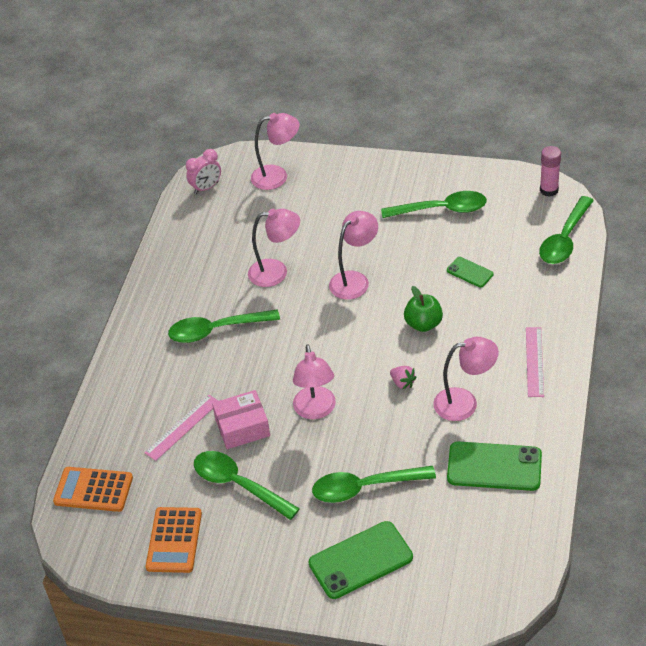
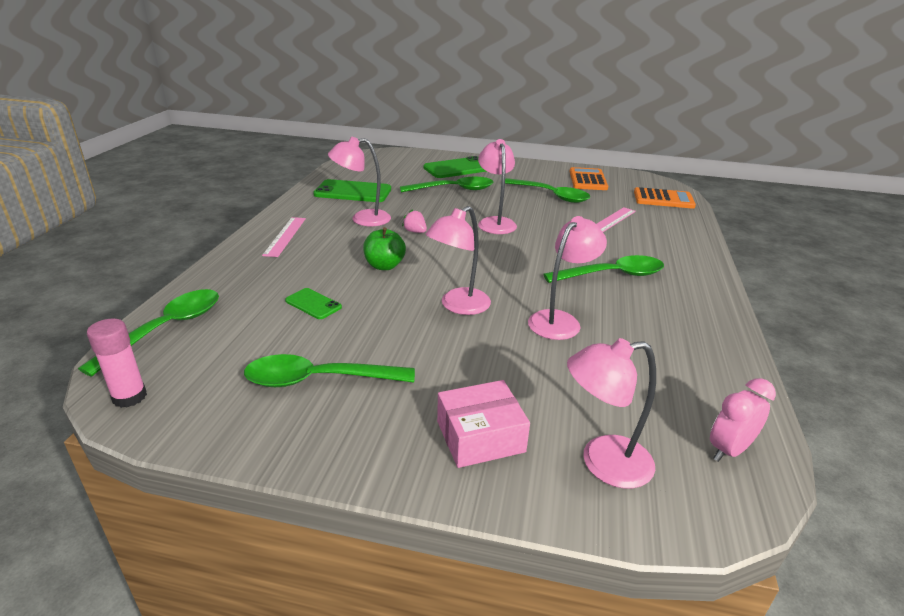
camera: 175 degrees right, 15 degrees down
pink box [212,390,270,449] -> pink box moved to [437,380,530,468]
pink lamp [248,209,300,287] -> pink lamp turned 135 degrees clockwise [528,216,607,340]

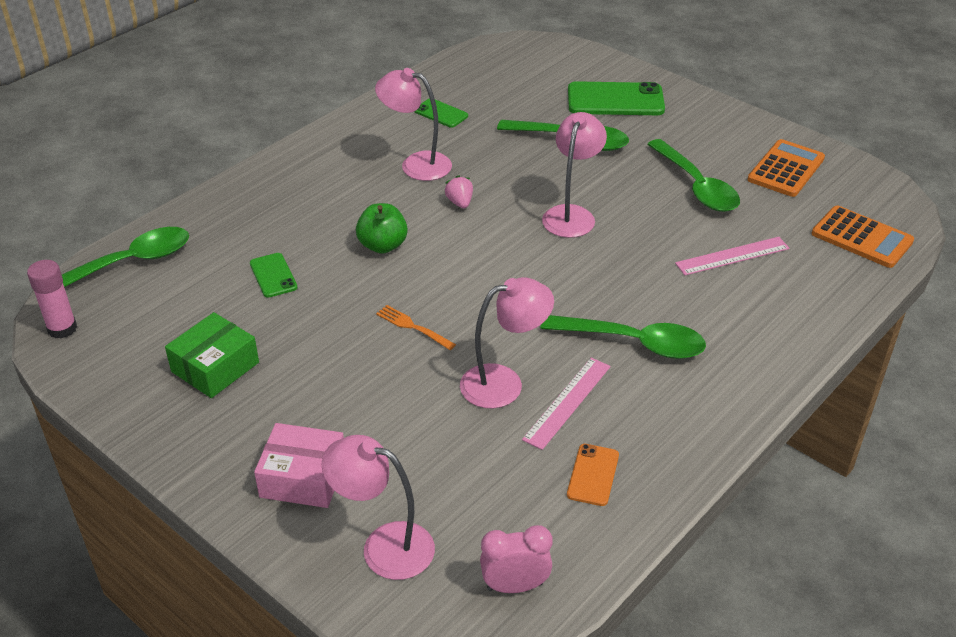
camera: 30 degrees right, 10 degrees up
green spoon [244,354,415,387] -> green box [165,312,259,398]
pink ruler [262,217,306,257] -> pink ruler moved to [522,358,611,450]
green phone [313,179,391,202] -> green phone [414,98,468,128], size x0.53
pink lamp [426,206,491,315] -> orange fork [376,305,456,350]
none -> orange phone [567,444,619,506]

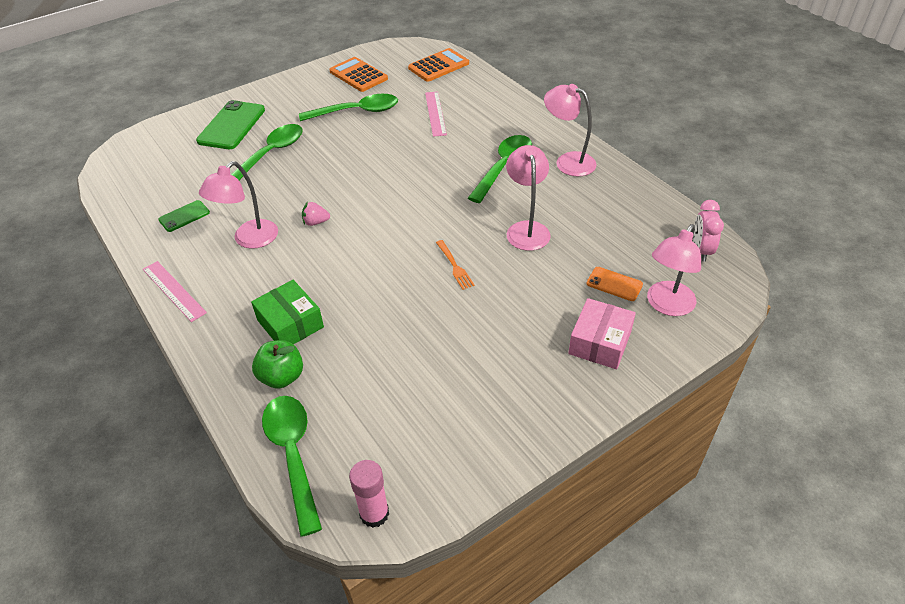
camera: 75 degrees left, 5 degrees up
green box [165,312,259,398] -> green box moved to [251,280,324,344]
green phone [250,253,298,298] -> none
green apple [356,203,408,254] -> green apple moved to [252,340,303,389]
orange fork [376,305,456,350] -> orange fork turned 75 degrees counterclockwise [436,240,475,290]
pink ruler [522,358,611,450] -> pink ruler moved to [143,261,207,322]
pink lamp [542,112,607,238] -> pink lamp moved to [544,84,596,177]
orange phone [567,444,619,506] -> orange phone moved to [586,267,643,301]

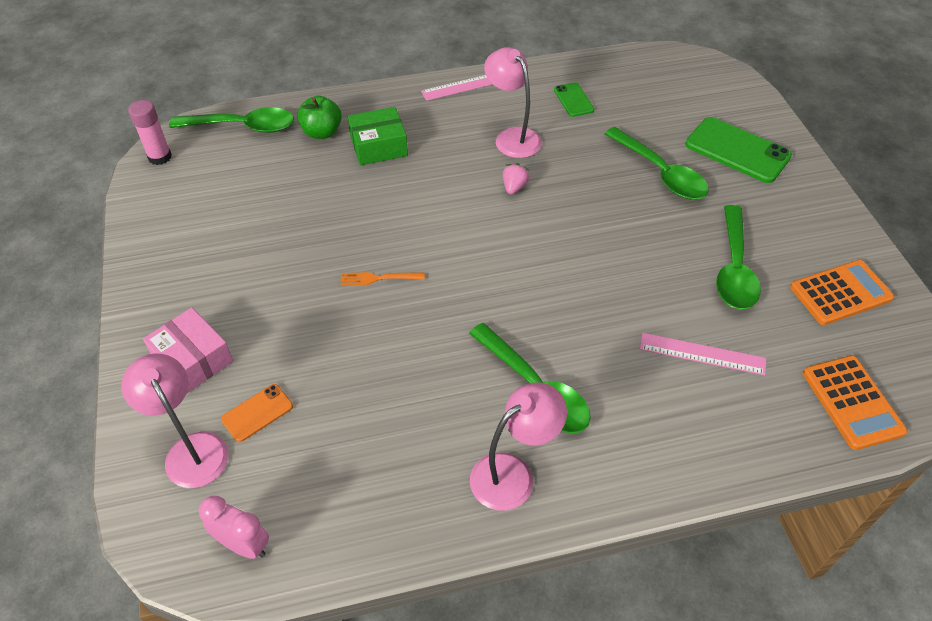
camera: 110 degrees right, 5 degrees up
pink lamp [506,145,551,251] -> none

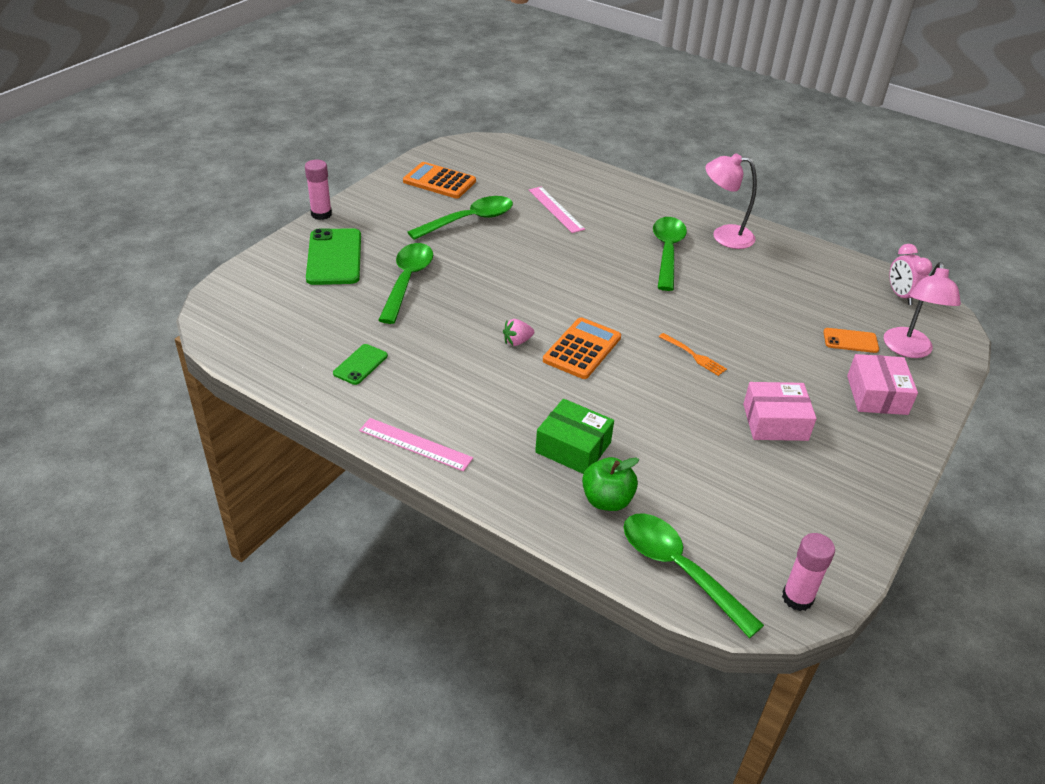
camera: 135 degrees left, 10 degrees down
pink lamp [484,47,542,158] -> none
orange calculator [803,356,907,450] -> orange calculator moved to [543,317,621,379]
none -> pink glue stick [305,160,332,220]
none -> pink box [743,382,817,441]

